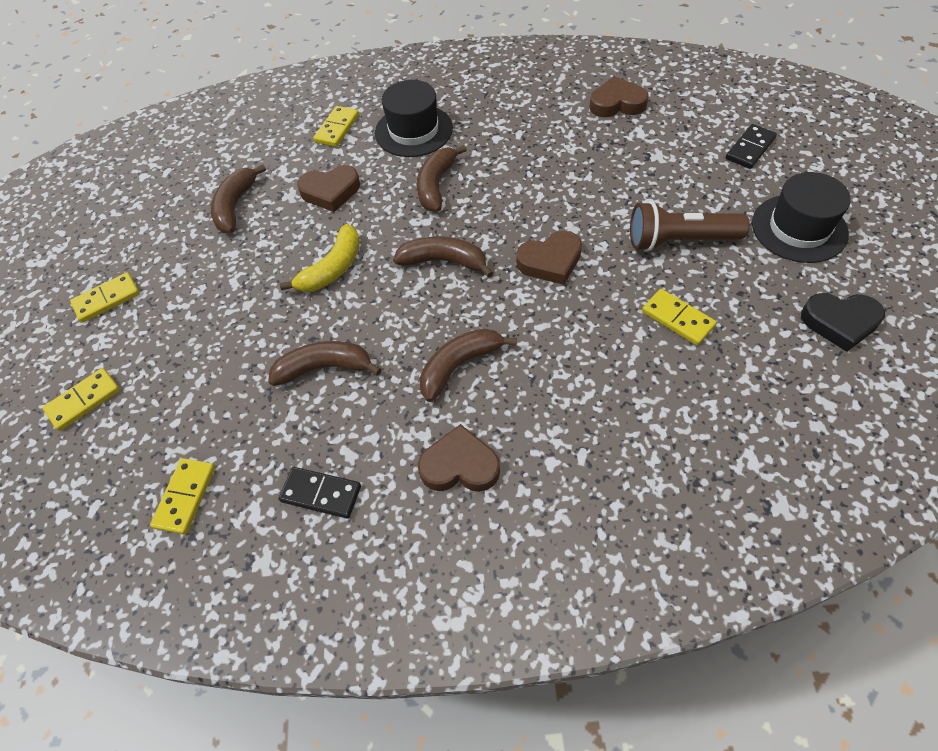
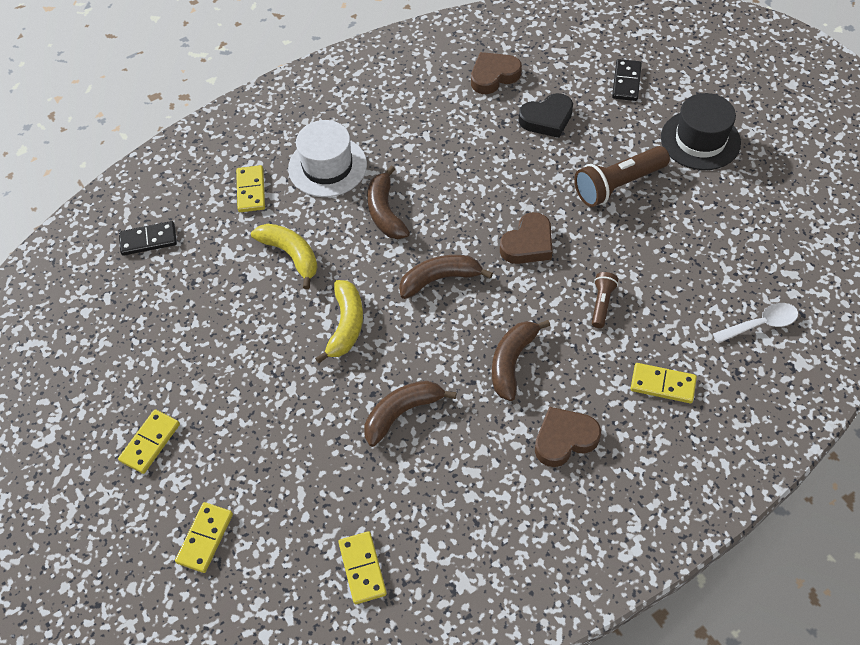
camera: 30 degrees left, 0 degrees up
brown banana [211,164,266,233] -> none
black domino [279,467,361,519] -> black domino moved to [119,221,177,256]
brown heart [297,165,360,212] -> yellow banana [251,224,318,289]
black hat [375,80,453,157] -> white hat [288,120,367,197]
yellow domino [642,289,717,345] -> yellow domino moved to [630,363,697,403]
black heart [801,293,885,352] -> black heart moved to [518,93,573,138]
none -> brown flashlight [592,272,618,328]
none -> white spoon [713,303,798,344]

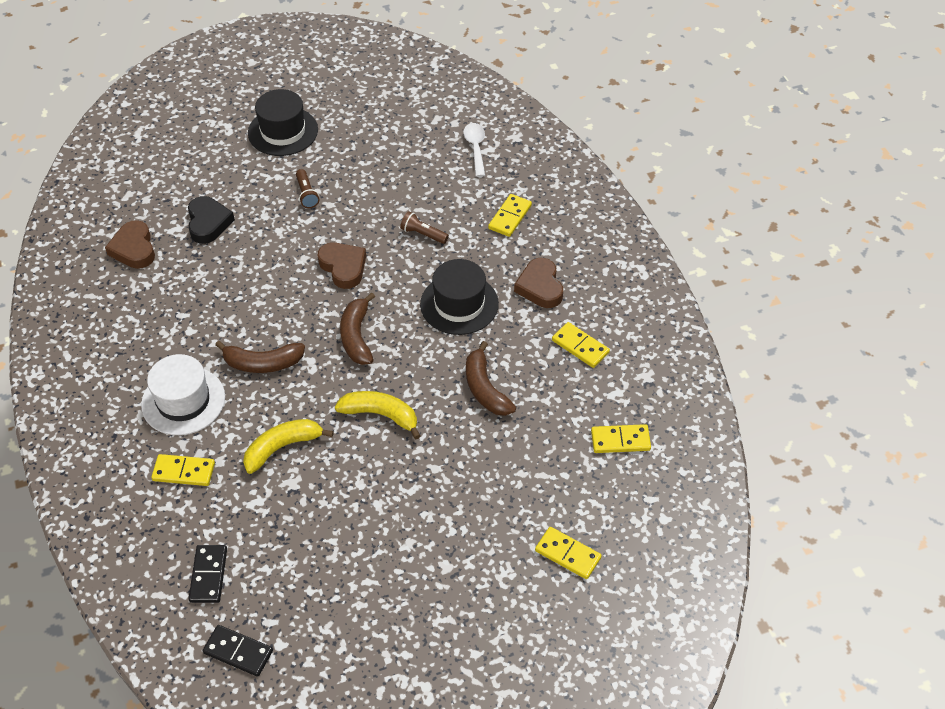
camera: 80 degrees left, 5 degrees down
yellow domino [118,409,180,474] -> yellow domino moved to [552,322,610,368]
brown banana [492,320,550,401] -> black hat [420,259,499,335]
brown flashlight [574,146,670,207] -> brown flashlight [296,169,319,208], size x0.53
black domino [612,59,642,101] -> black domino moved to [203,625,273,677]

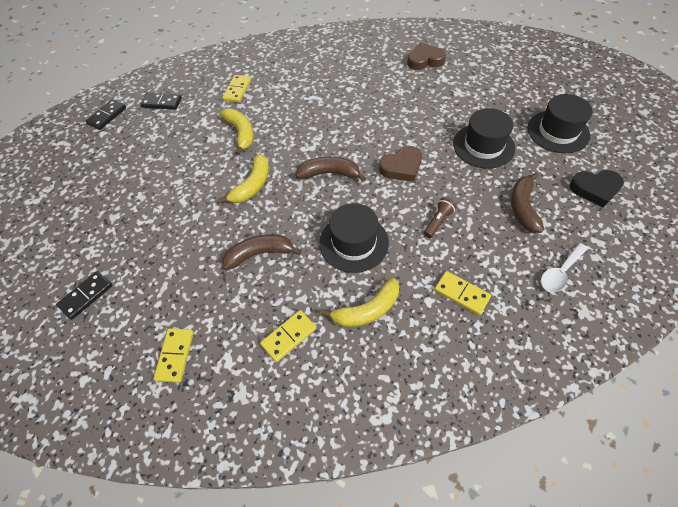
camera: 100 degrees right, 5 degrees up
white hat [141,354,225,435] -> none
black heart [188,196,235,244] -> black heart moved to [570,170,624,208]
brown banana [215,341,305,373] -> brown banana moved to [511,172,544,233]
brown flashlight [296,169,319,208] -> black hat [453,108,515,169]
white spoon [463,123,485,177] -> white spoon turned 135 degrees clockwise [541,243,588,292]
brown heart [514,258,563,308] -> yellow banana [321,278,399,327]
yellow domino [535,527,602,579] -> black domino [56,271,113,320]

